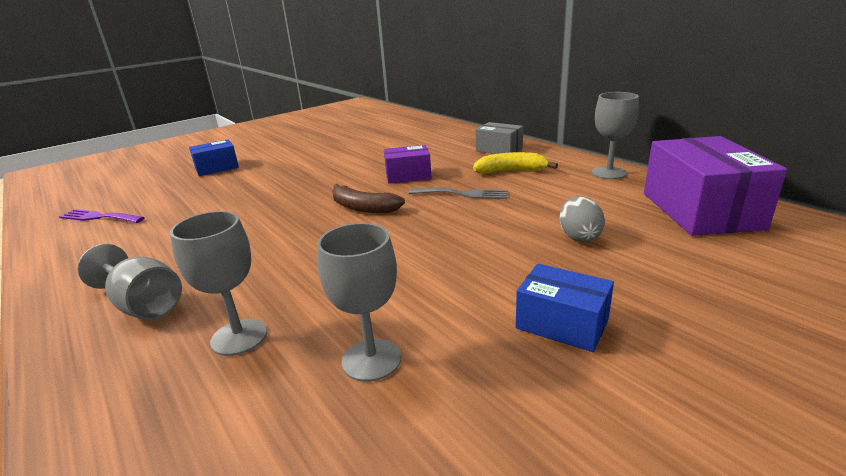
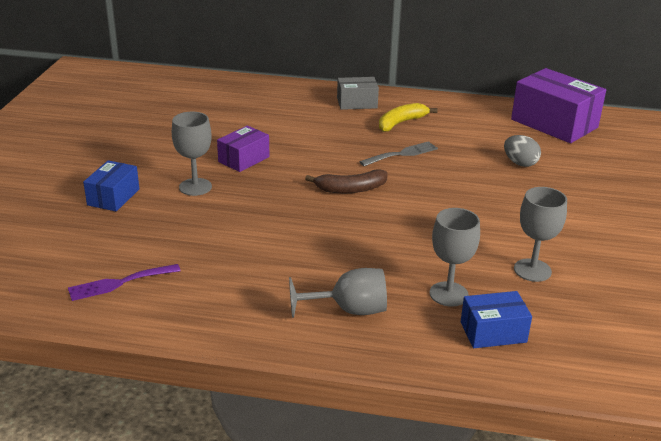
camera: 45 degrees left, 5 degrees up
purple box [384,145,431,184] -> purple box moved to [217,126,270,172]
blue box [516,263,614,352] -> blue box moved to [461,291,532,348]
grey goblet [592,92,639,179] -> grey goblet moved to [172,112,212,196]

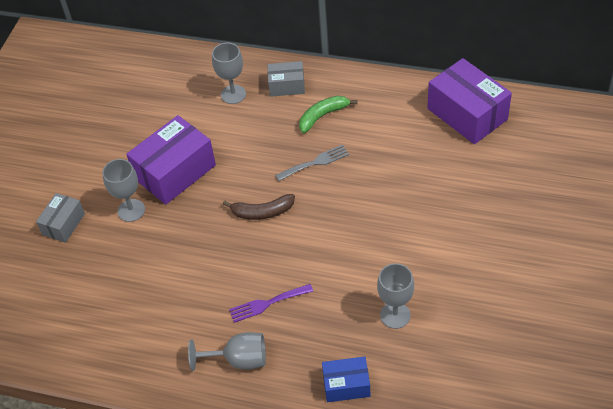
camera: 10 degrees right, 20 degrees up
purple fork [68,264,180,301] -> purple fork moved to [229,284,313,323]
blue box [83,160,139,212] -> grey box [36,193,85,243]
purple box [217,126,270,172] -> purple box [126,115,216,205], size x1.82
yellow banana [379,103,438,132] -> green banana [299,96,357,133]
grey goblet [430,208,480,307] -> grey goblet moved to [212,43,246,104]
grey egg [504,135,541,167] -> none

